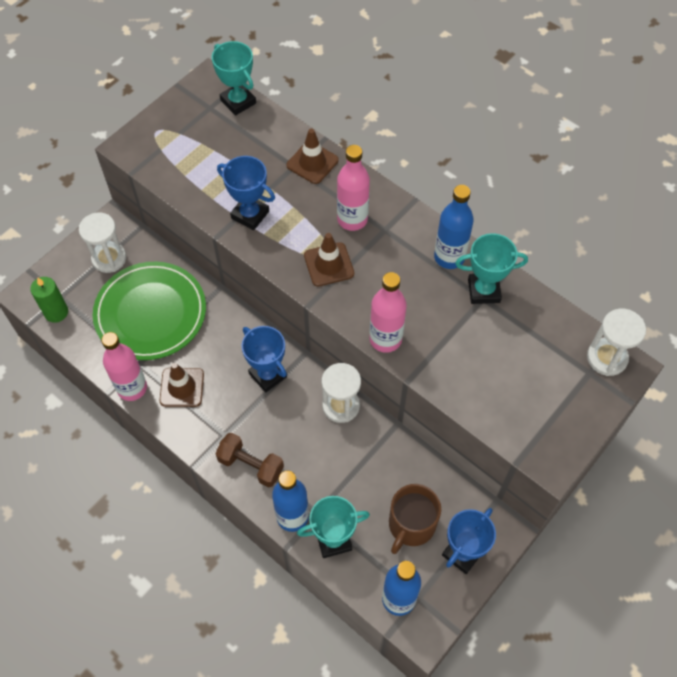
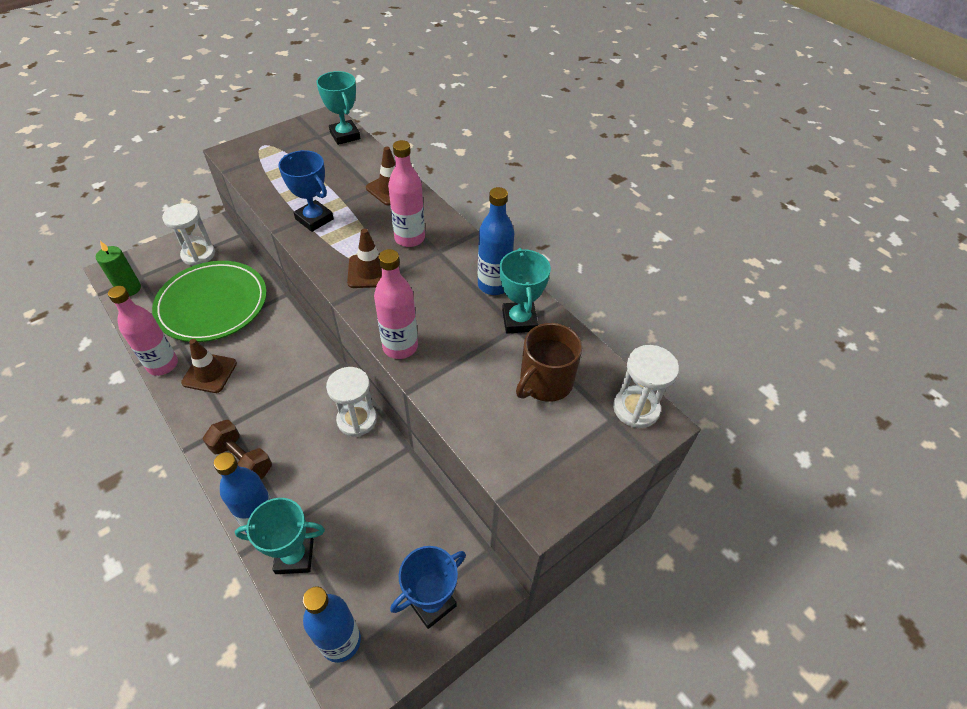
camera: 10 degrees right, 10 degrees down
blue trophy [242,326,287,393] -> none
brown mug [389,484,441,554] -> brown mug moved to [516,323,582,402]
turquoise trophy [455,233,528,304] -> turquoise trophy turned 75 degrees clockwise [500,248,551,334]

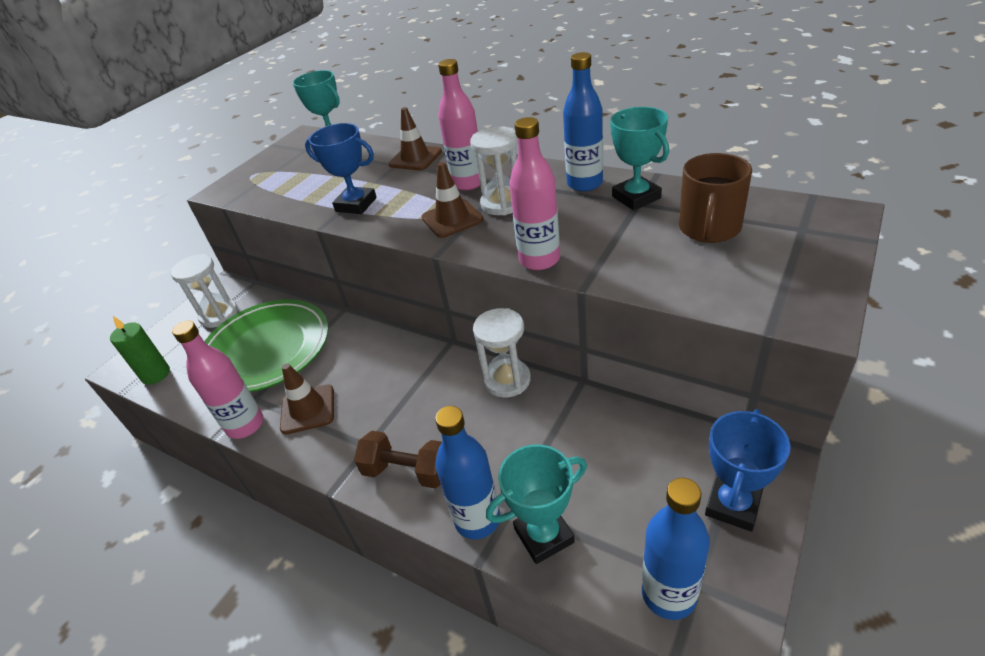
camera: 15 degrees left, 10 degrees down
white hourglass [613,345,679,428] -> white hourglass moved to [470,126,518,215]

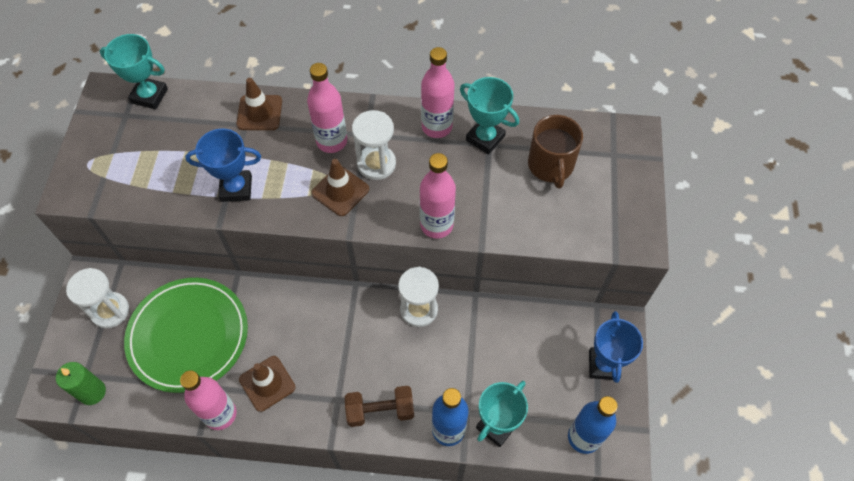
camera: 30 degrees left, 20 degrees up
blue bottle [563,52,603,192] -> pink bottle [421,47,455,138]

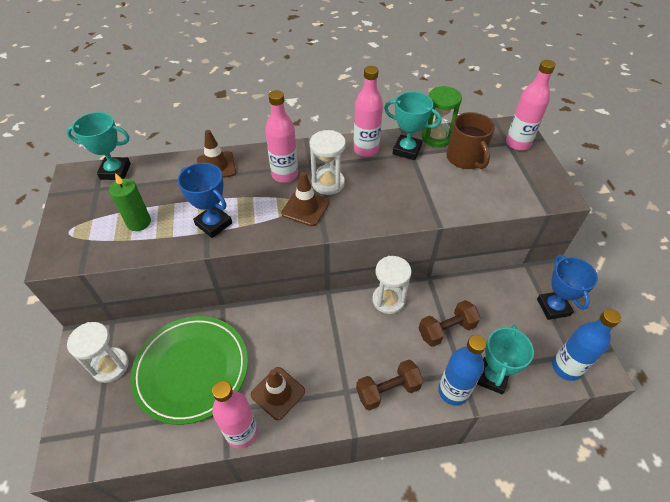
camera: 15 degrees left, 10 degrees down
green candle [56,362,106,405] -> green candle moved to [109,173,151,231]
blue trophy [185,128,261,202] -> blue trophy turned 60 degrees clockwise [178,163,232,238]
pink bottle [420,153,456,239] -> pink bottle moved to [506,60,555,151]
none -> brown dumbbell [419,300,480,347]
none -> green hourglass [422,86,462,147]

